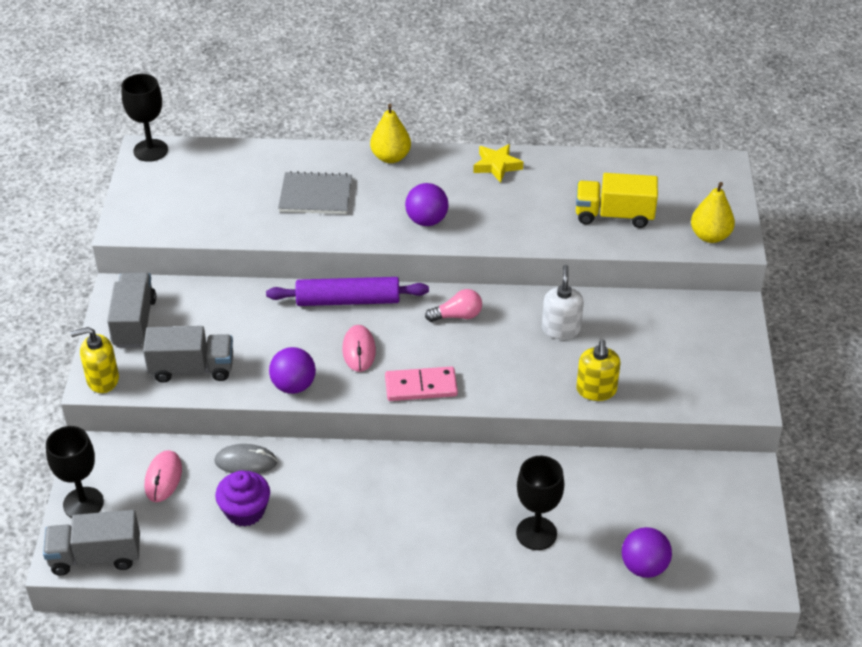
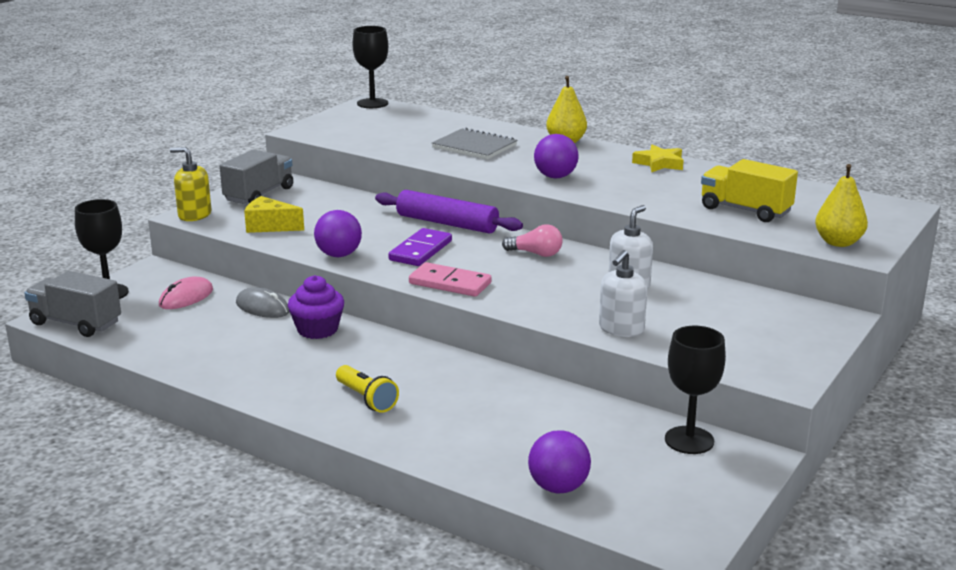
camera: 30 degrees right, 20 degrees down
grey truck [143,326,233,383] -> yellow cheese [244,196,304,233]
purple cupcake [215,471,270,527] -> purple cupcake moved to [288,275,344,339]
pink mouse [342,325,376,372] -> purple domino [388,228,452,266]
black goblet [516,456,564,550] -> black goblet moved to [665,326,726,454]
yellow soap dispenser [576,340,621,401] -> white soap dispenser [599,250,647,337]
none -> yellow flashlight [336,365,399,413]

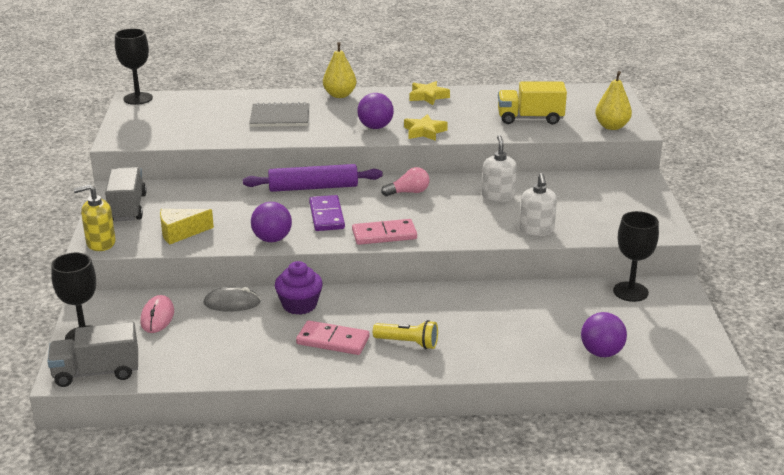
camera: 35 degrees left, 5 degrees up
none -> pink domino [296,321,370,355]
none -> yellow star [404,114,448,141]

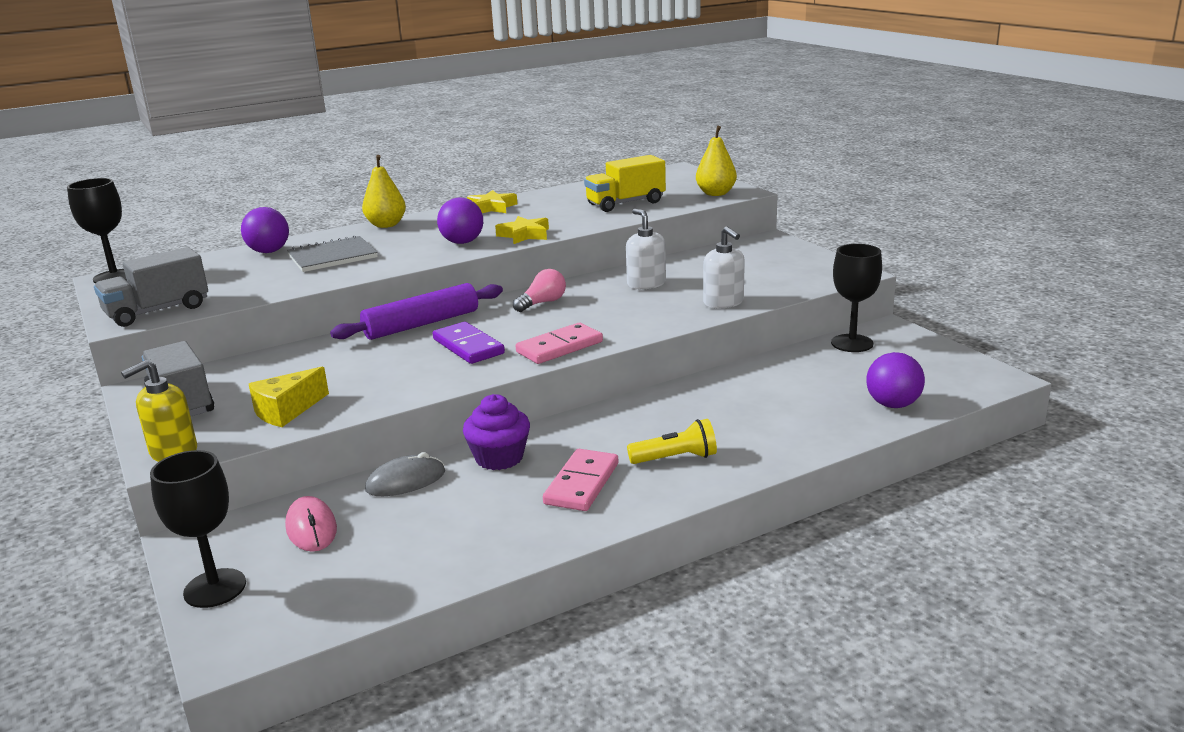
camera: 25 degrees left, 5 degrees down
grey truck [47,322,138,387] -> grey truck moved to [94,247,208,327]
purple ball [251,202,292,242] -> purple ball moved to [241,207,289,253]
pink domino [296,321,370,355] -> pink domino turned 60 degrees counterclockwise [543,449,618,511]

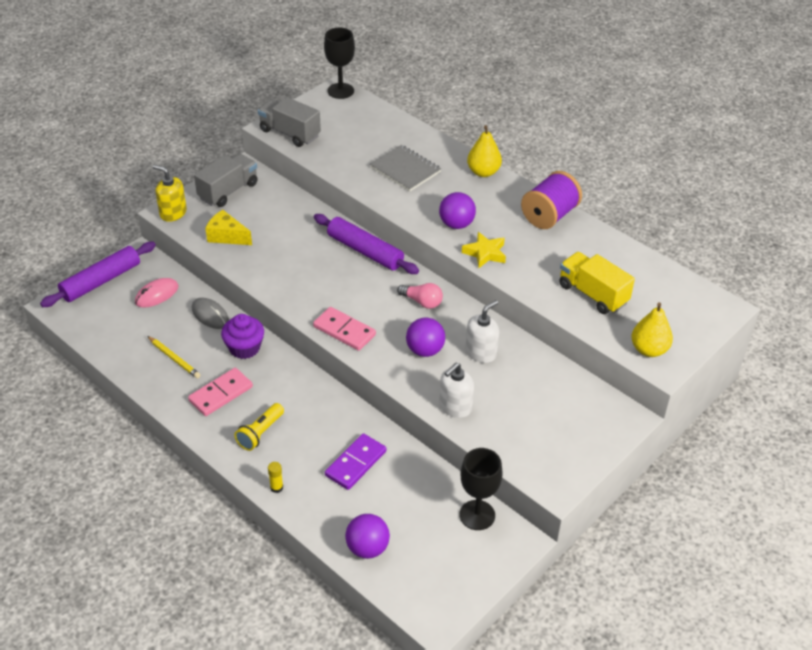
camera: 70 degrees right, 20 degrees up
black goblet [150,450,246,608] -> purple rolling pin [40,242,156,307]
purple ball [241,207,289,253] -> purple ball moved to [406,317,445,357]
purple domino [433,322,505,364] -> purple domino moved to [325,433,386,490]
yellow star [467,190,517,213] -> purple spool [521,171,582,229]
pink domino [543,449,618,511] -> pink domino turned 45 degrees counterclockwise [188,368,253,416]
yellow flashlight [627,419,717,464] -> yellow flashlight turned 60 degrees clockwise [234,403,284,451]
none -> yellow pencil [147,336,200,378]
none -> yellow glue stick [268,462,283,493]

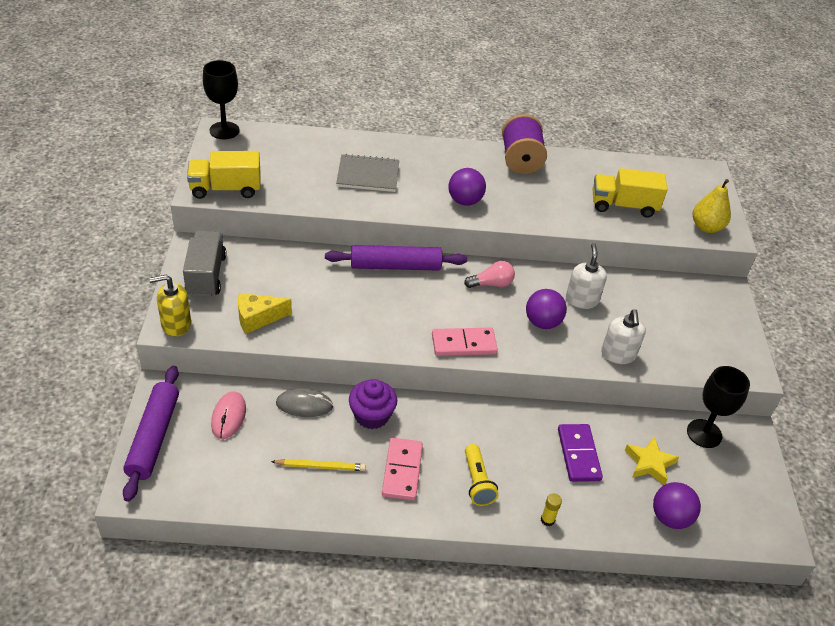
camera: 45 degrees left, 0 degrees up
grey truck [258,97,321,147] -> yellow truck [187,151,260,199]
yellow star [462,232,506,268] -> yellow star moved to [625,437,679,485]
yellow pear [467,125,502,177] -> none

